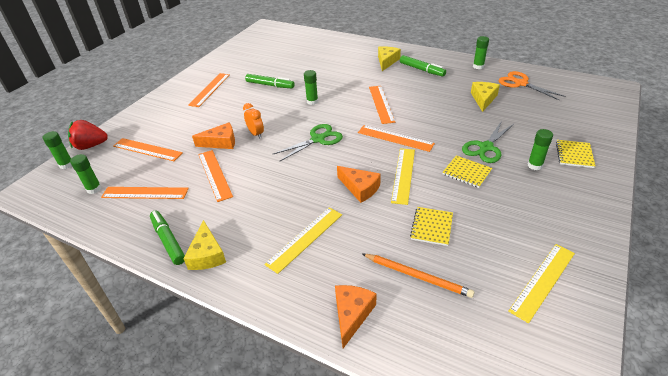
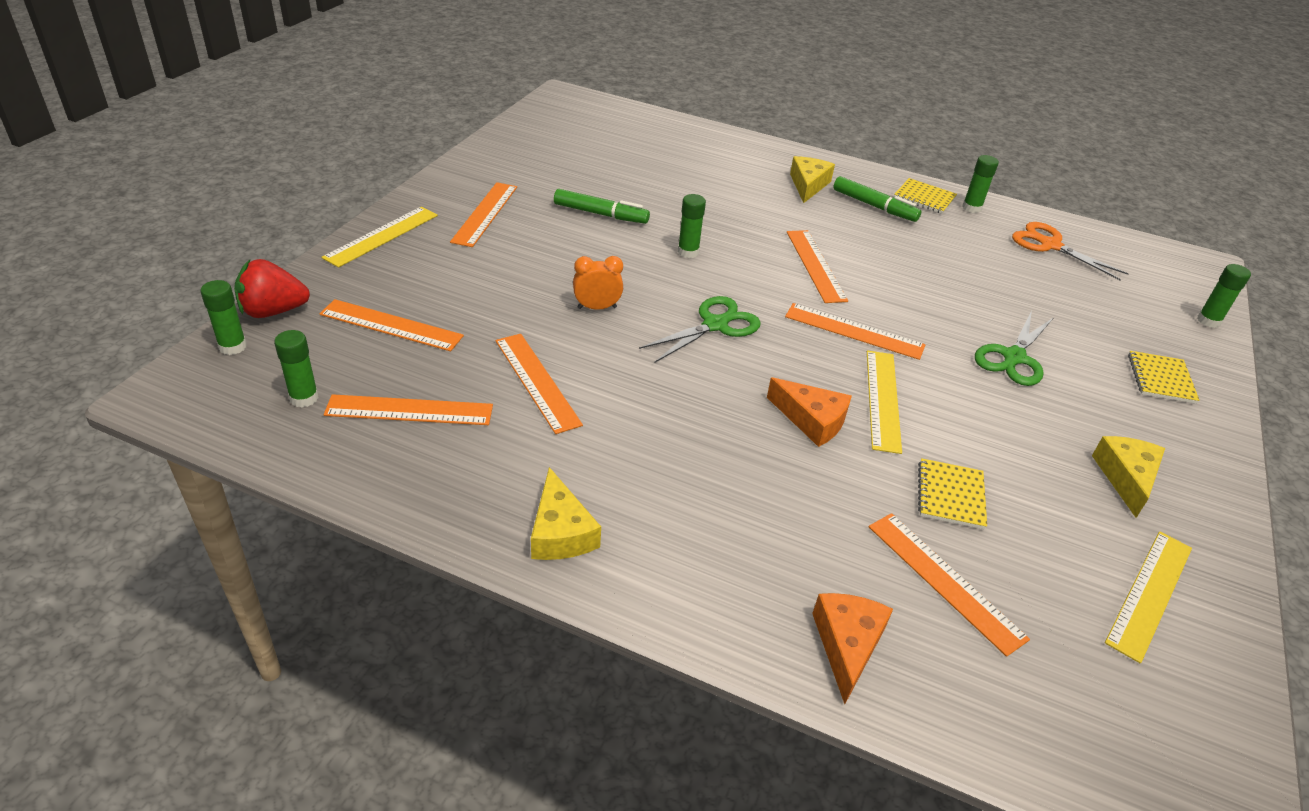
camera: 10 degrees left, 0 degrees up
green marker [150,211,185,265] -> none
orange cheese [192,122,235,149] -> none
orange clock [243,103,264,138] -> orange clock turned 60 degrees counterclockwise [573,256,623,310]
yellow ruler [264,207,342,274] -> yellow ruler moved to [322,207,438,268]
orange pencil [363,254,475,298] -> orange ruler [869,513,1030,657]
yellow notebook [442,155,492,188] -> yellow notebook moved to [894,178,957,214]
yellow cheese [471,82,500,112] -> yellow cheese moved to [1092,436,1165,518]
green glue stick [528,129,553,170] -> green glue stick moved to [1197,264,1251,328]

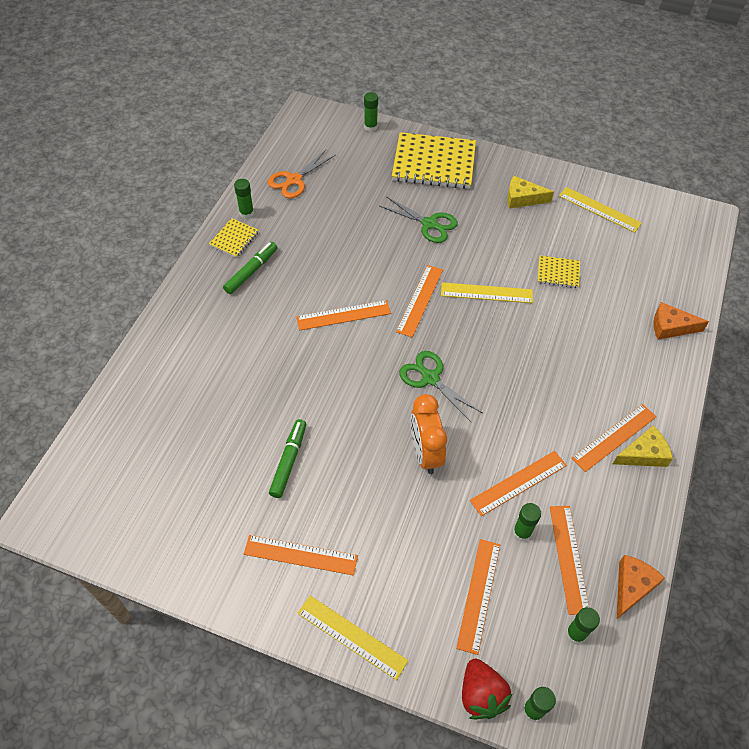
camera: 90 degrees left, 15 degrees up
orange clock [573,256,623,310] -> orange clock [411,394,447,474], size x1.66
green glue stick [678,194,706,258] -> green glue stick moved to [513,503,541,541]
orange cheese [767,377,852,447] -> orange cheese moved to [617,555,665,619]
yellow cheese [790,156,835,203] -> none
orange ruler [869,513,1030,657] -> orange ruler moved to [572,404,656,472]
yellow notebook [1128,351,1200,404] -> yellow notebook [392,132,476,189], size x2.10

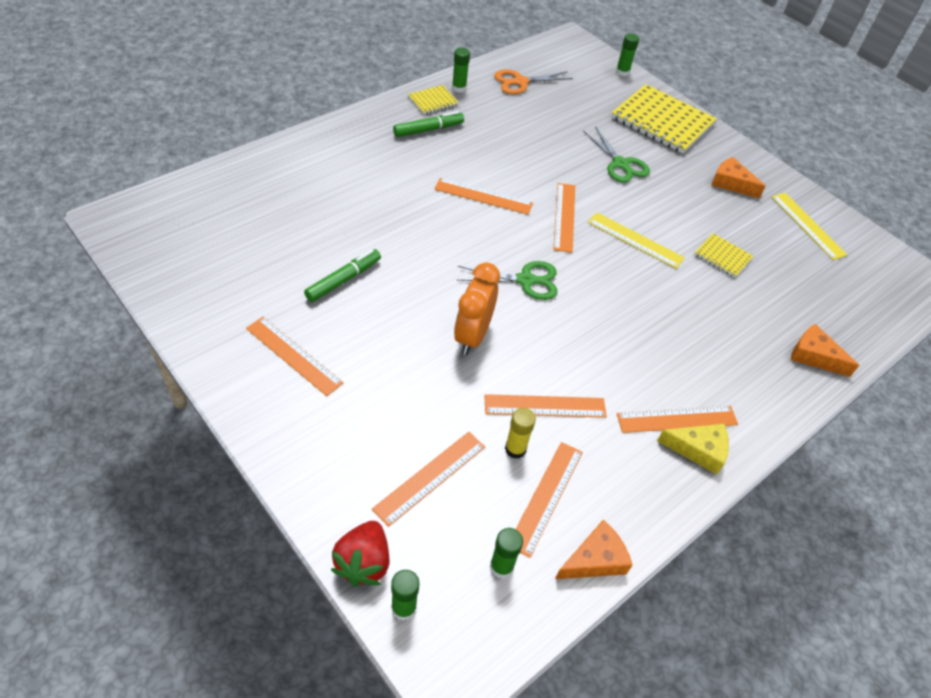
camera: 25 degrees right, 5 degrees down
yellow ruler [297,596,408,680] -> none
orange ruler [396,265,443,337] -> orange ruler turned 45 degrees counterclockwise [553,183,575,253]
green scissors [399,351,482,422] -> green scissors turned 105 degrees clockwise [457,261,558,300]
yellow cheese [507,176,554,209] -> orange cheese [711,157,766,199]
green glue stick [513,503,541,541] -> yellow glue stick [505,408,536,459]

